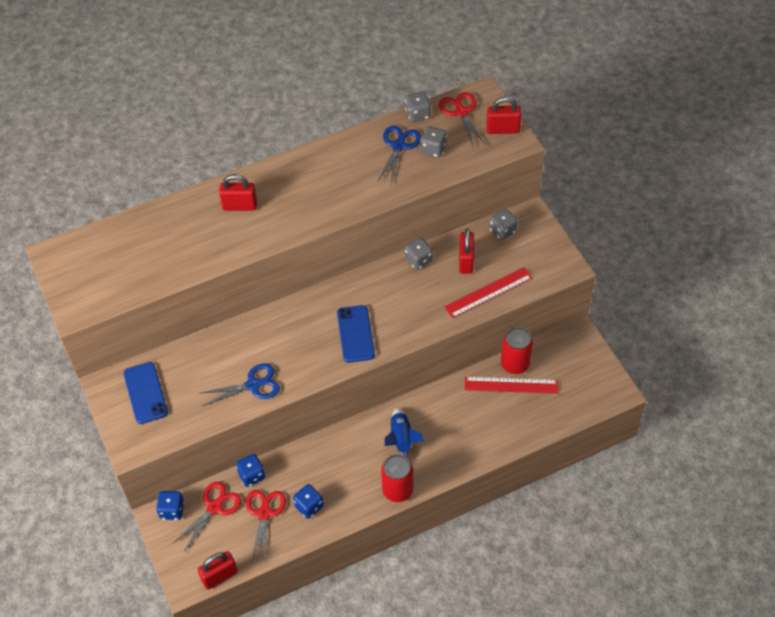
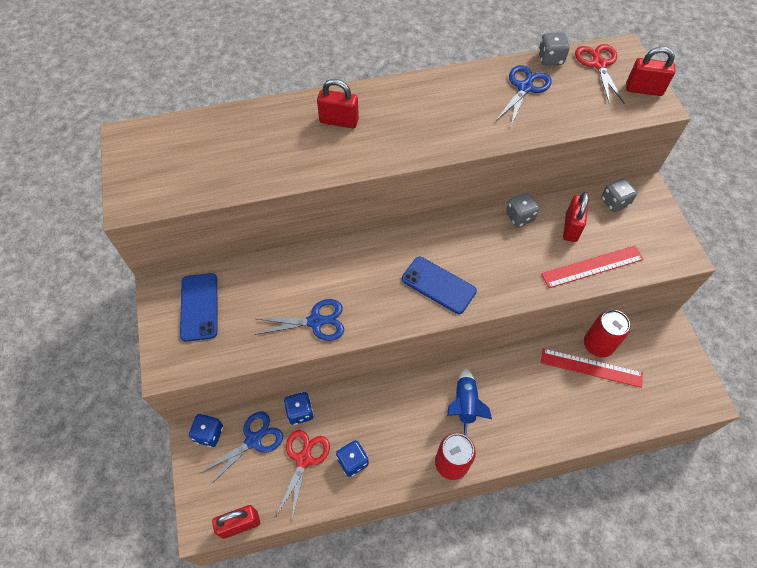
camera: 10 degrees right, 5 degrees up
red scissors [172,482,241,552] -> blue scissors [200,412,283,486]
blue phone [337,305,375,363] -> blue phone turned 60 degrees counterclockwise [402,257,477,314]
grey dice [420,126,447,158] -> none

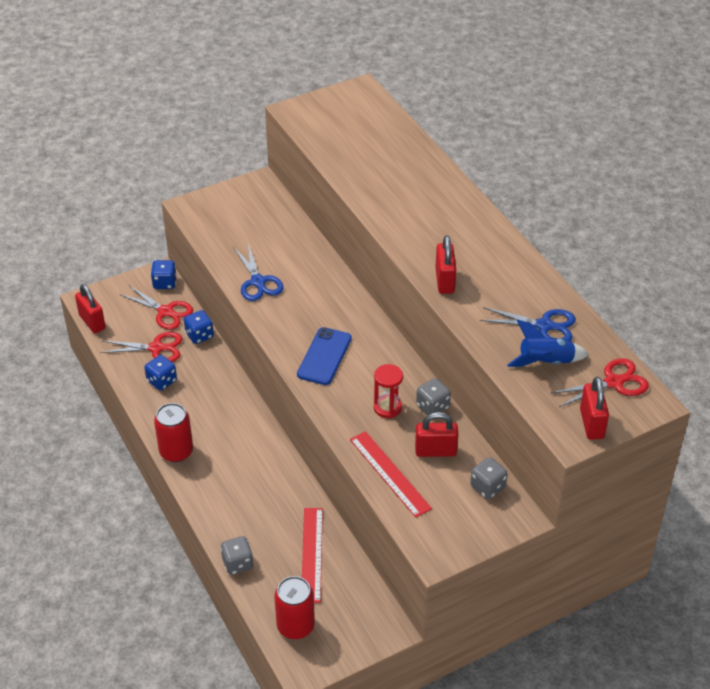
camera: 75 degrees right, 15 degrees down
blue phone [180,273,217,342] -> none
blue scissors [200,412,283,486] -> red scissors [120,285,193,330]
red padlock [317,79,359,128] -> red padlock moved to [435,235,456,294]
blue rocket [447,368,492,436] -> blue rocket moved to [507,320,589,367]
grey dice [538,32,570,66] -> grey dice moved to [220,536,254,575]
red can [584,310,630,357] -> red can moved to [274,576,315,639]
none -> red hourglass [374,364,403,418]

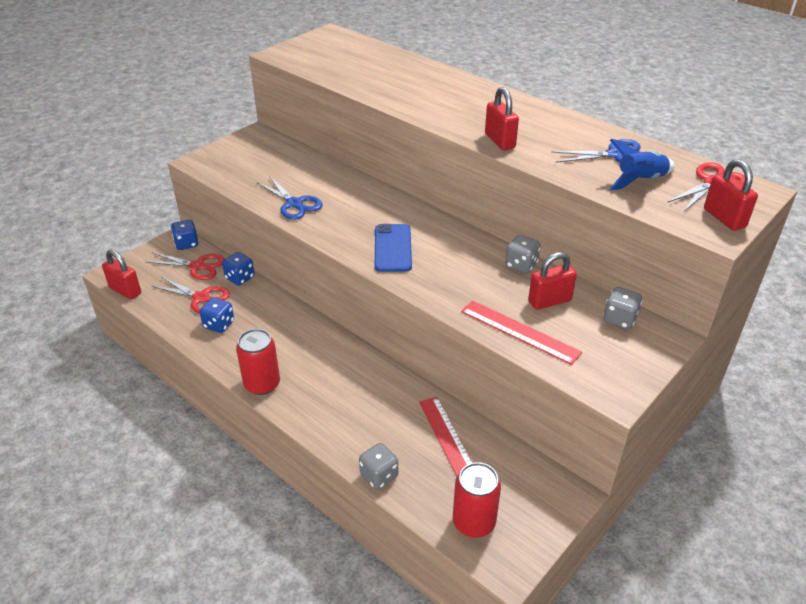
camera: 20 degrees left, 5 degrees down
red scissors [100,332,182,362] -> red scissors turned 45 degrees clockwise [151,277,230,314]
red hourglass [374,364,403,418] -> none

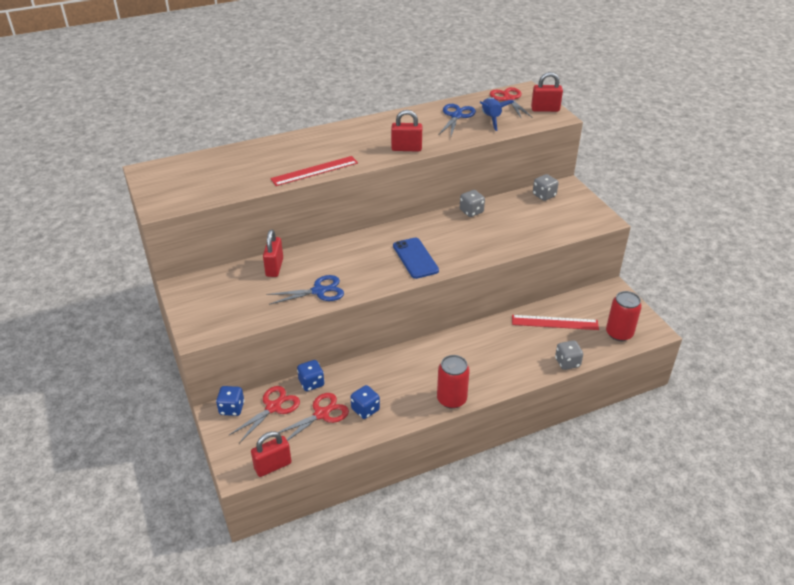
camera: 65 degrees left, 0 degrees up
blue phone [375,224,412,272] -> blue phone turned 45 degrees clockwise [393,238,439,279]
red ruler [461,301,582,365] -> red ruler moved to [270,156,358,186]
red padlock [528,252,577,310] -> red padlock moved to [263,229,283,277]

